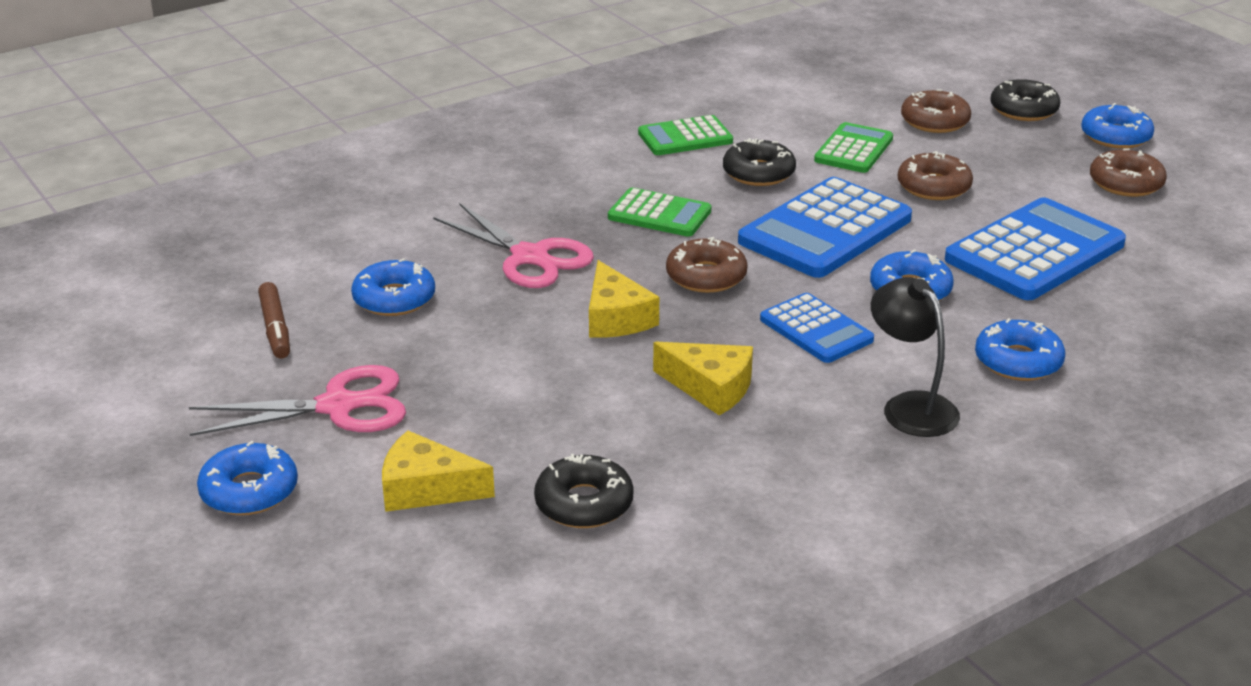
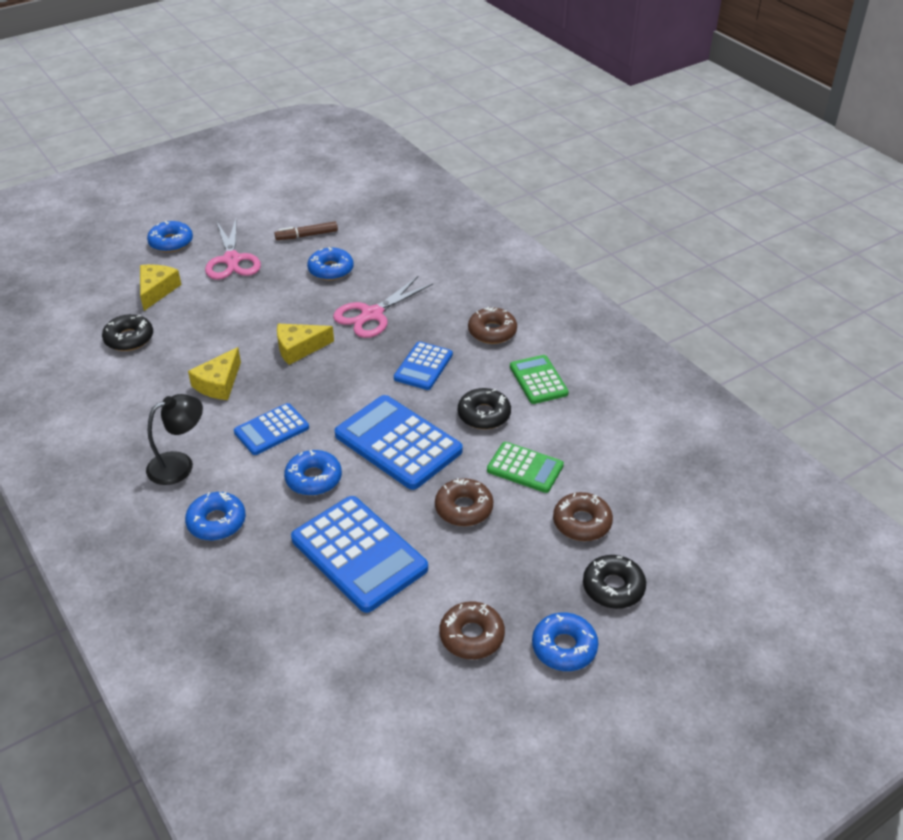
camera: 90 degrees right, 10 degrees up
green calculator [608,188,711,236] -> blue calculator [394,341,453,390]
brown donut [666,237,748,293] -> brown donut moved to [468,307,517,344]

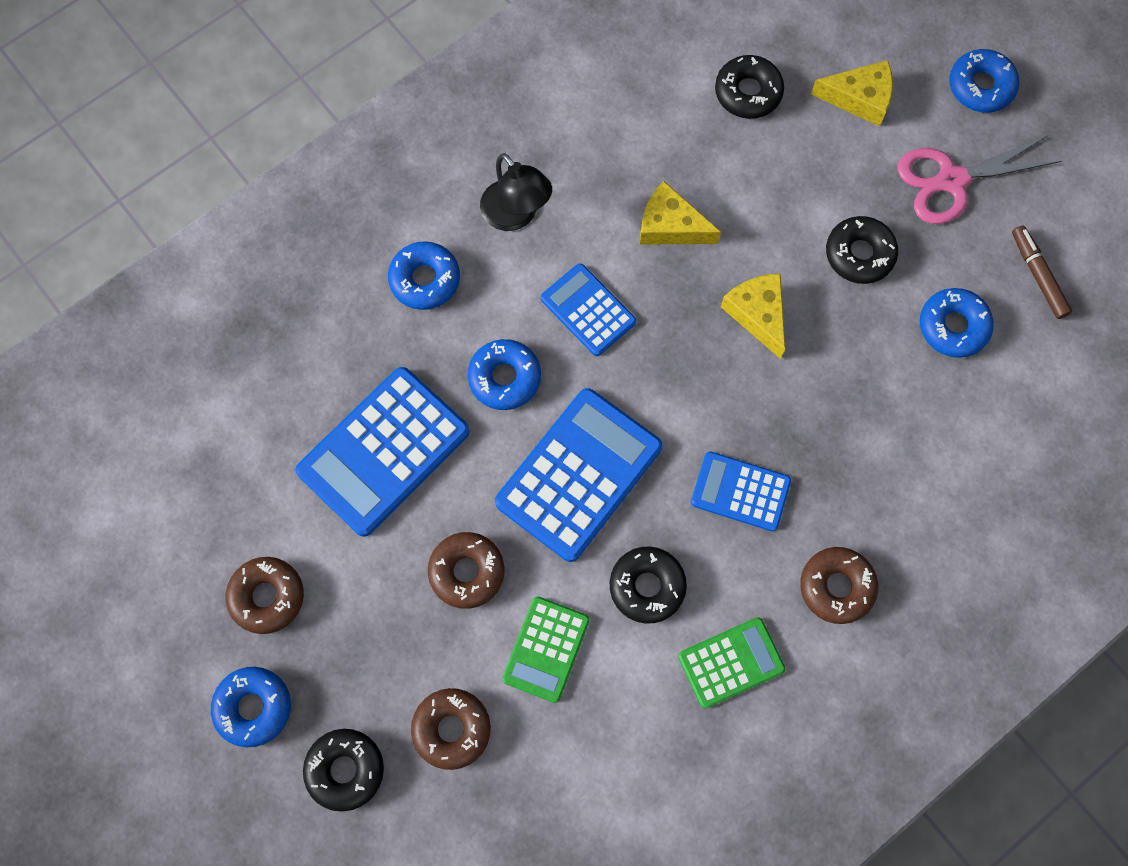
camera: 85 degrees right, 30 degrees up
pink scissors [333,276,433,338] -> none
none -> black donut [826,216,898,284]

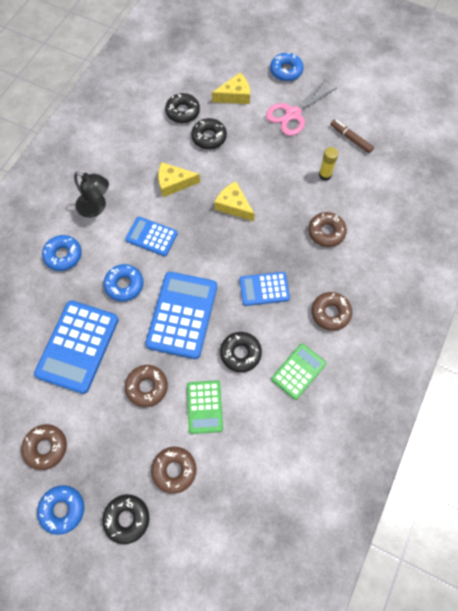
camera: 25 degrees left, 5 degrees down
black donut [826,216,898,284] -> black donut moved to [191,118,227,149]
blue donut [920,288,994,358] -> yellow glue stick [319,147,338,181]
none -> brown donut [308,212,347,247]

